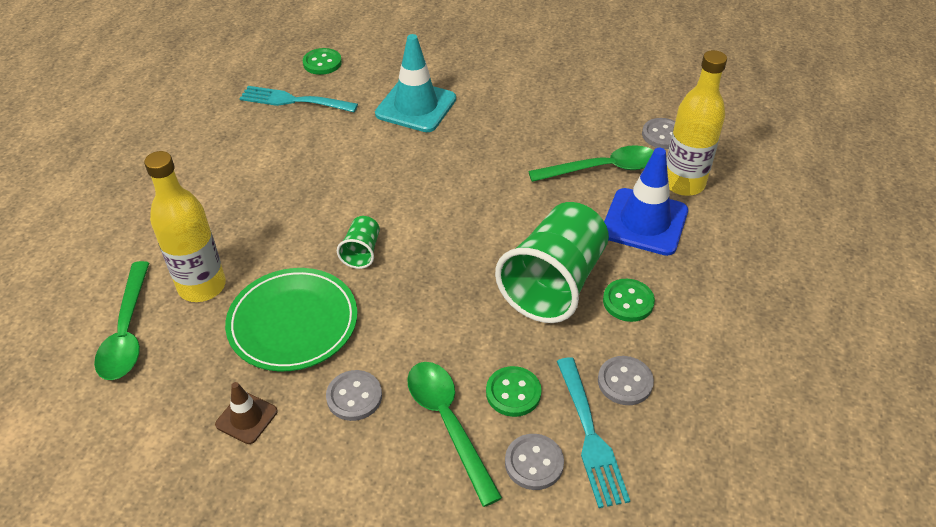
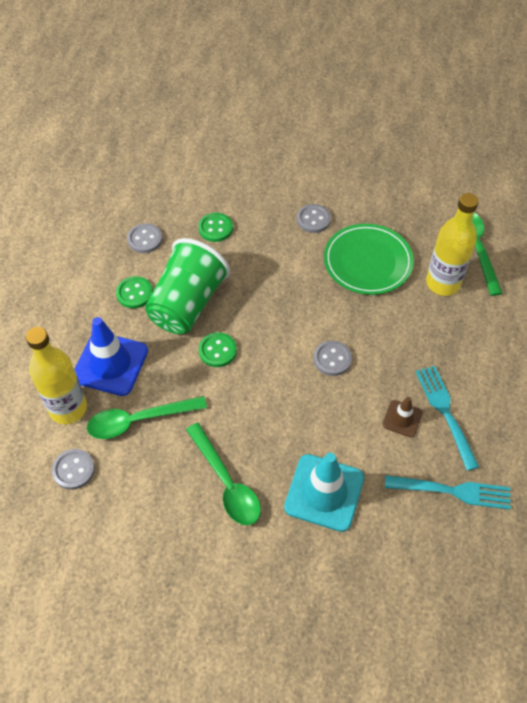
camera: 175 degrees right, 10 degrees up
brown traffic cone [215,382,278,444] -> brown traffic cone moved to [382,397,422,437]
green button [303,48,342,75] -> green button moved to [199,332,237,367]
green cup [337,216,380,269] -> none
green spoon [407,362,502,507] -> green spoon moved to [186,423,261,525]
grey button [505,434,564,490] -> grey button moved to [313,341,352,376]
turquoise fork [557,357,630,508] -> turquoise fork moved to [415,366,479,471]

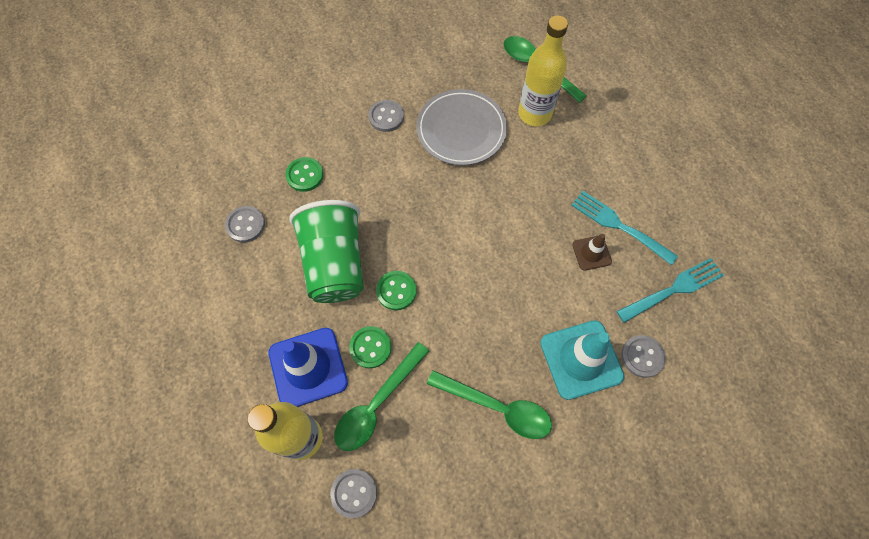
camera: 35 degrees left, 10 degrees up
green button [116,276,153,308] -> green button moved to [349,326,392,368]
grey button [313,341,352,376] -> grey button moved to [621,335,665,378]
green plate [324,224,414,295] -> grey plate [416,89,507,165]

